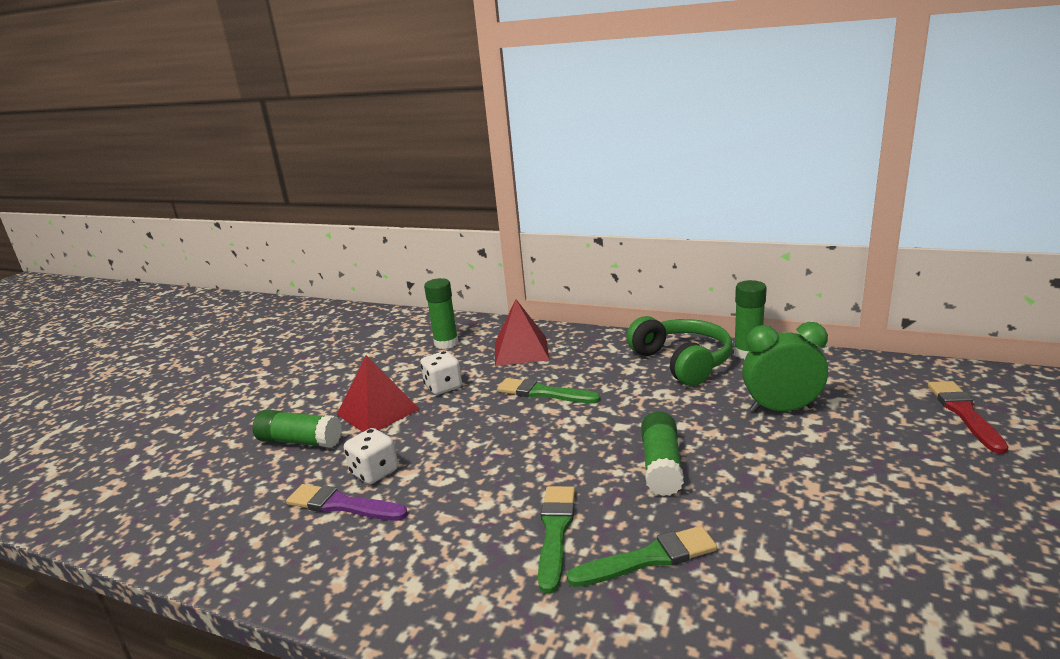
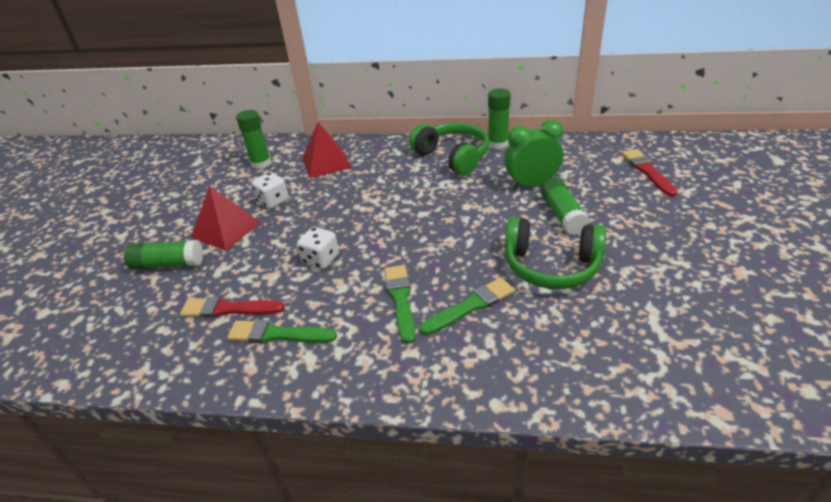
camera: 15 degrees left, 15 degrees up
purple brush [286,484,408,521] -> red brush [180,297,284,318]
white dice [344,428,398,484] -> white dice moved to [297,227,339,269]
green brush [497,378,600,403] -> green brush moved to [227,320,337,343]
green glue stick [641,412,684,496] -> green glue stick moved to [541,178,590,235]
none -> green headphones [505,217,606,289]

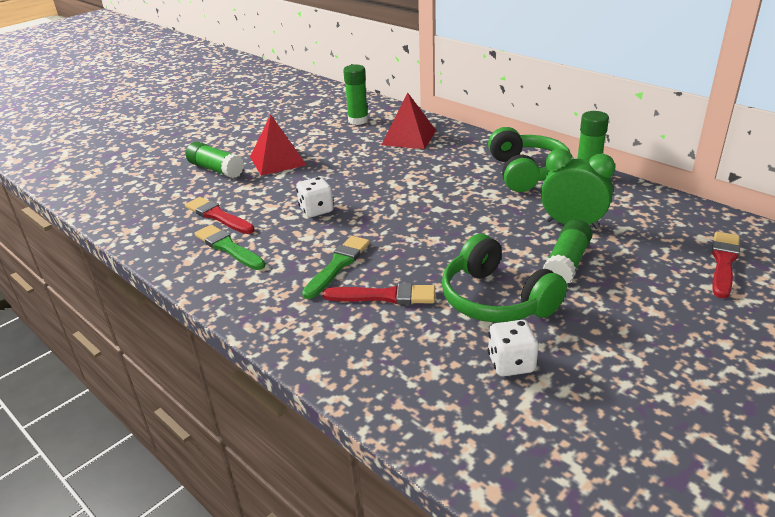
camera: 35 degrees right, 5 degrees down
white dice [251,172,289,209] -> white dice moved to [488,320,539,376]
green brush [420,277,515,335] -> red brush [323,283,435,304]

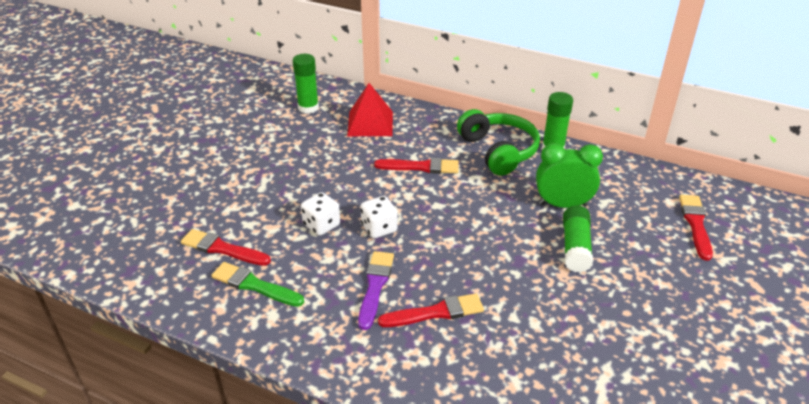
camera: 20 degrees left, 5 degrees up
green glue stick [186,141,244,178] -> none
red pyramid [250,115,306,176] -> none
green brush [302,236,370,299] -> purple brush [358,251,394,330]
green headphones [442,234,567,323] -> none
white dice [488,320,539,376] -> white dice moved to [361,196,398,238]
none -> red brush [374,158,459,174]

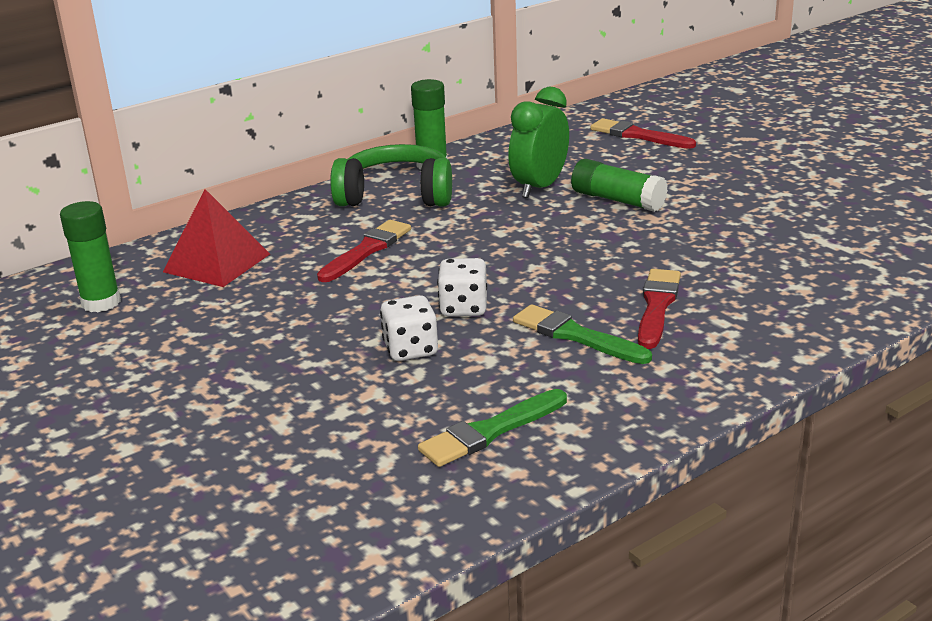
camera: 60 degrees left, 10 degrees down
red brush [181,229,271,266] -> none
purple brush [358,251,394,330] -> green brush [513,304,652,364]

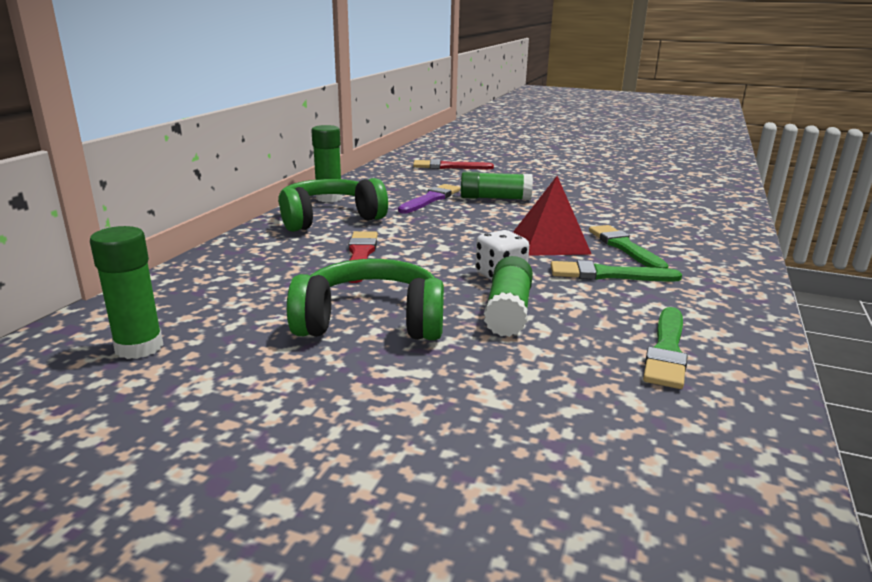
camera: 35 degrees left, 5 degrees down
red pyramid [163,189,270,287] -> red pyramid moved to [513,176,592,256]
white dice [380,295,438,361] -> green glue stick [484,256,533,337]
green clock [508,87,569,198] -> purple brush [398,184,460,213]
red brush [638,269,681,349] -> green brush [589,225,669,268]
none -> green headphones [287,259,444,340]

